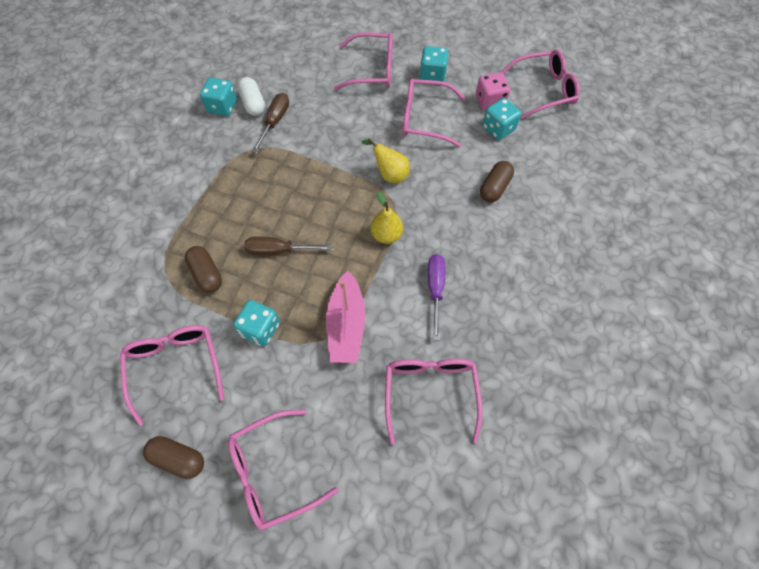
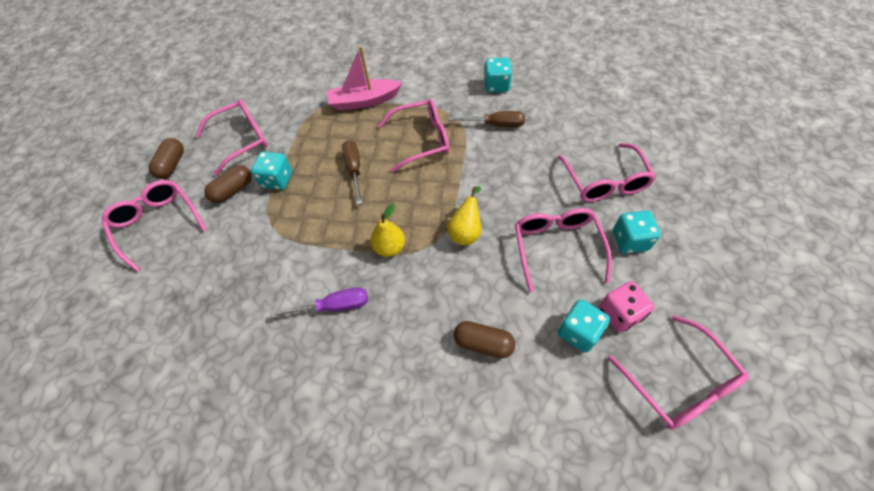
camera: 80 degrees right, 5 degrees down
brown capsule [185,246,222,293] -> brown capsule moved to [204,165,252,203]
white capsule [237,77,265,116] -> none
pink boat [326,271,365,363] -> pink boat moved to [327,46,402,111]
pink glasses [385,359,483,445] -> pink glasses moved to [378,99,449,172]

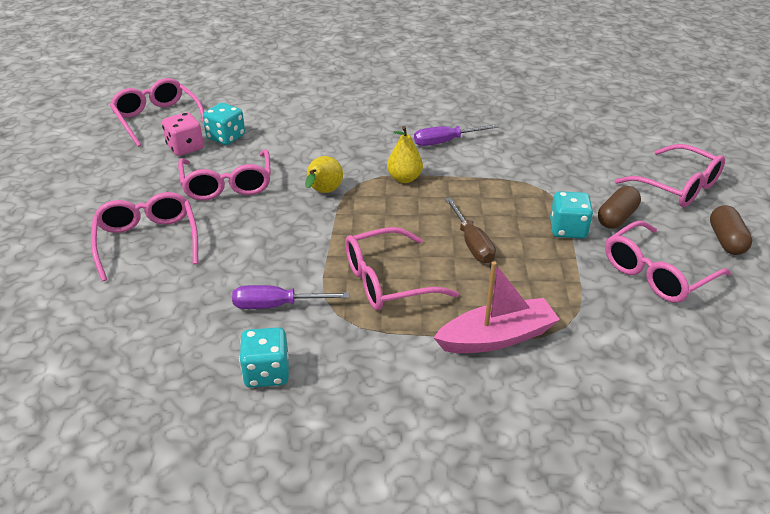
camera: 170 degrees right, 20 degrees down
brown screwdriver [448,111,525,127] -> purple screwdriver [232,285,350,309]
brown capsule [454,321,515,358] -> none
turquoise dice [613,210,661,254] -> none

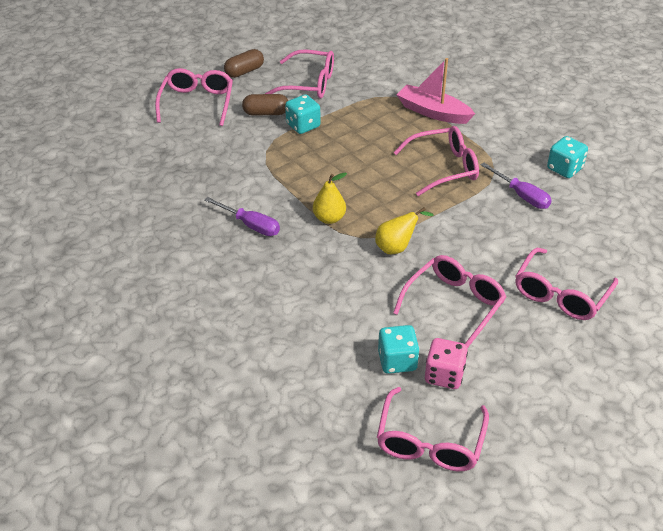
camera: 130 degrees left, 5 degrees up
pink glasses [345,227,459,310] -> pink glasses turned 45 degrees counterclockwise [393,126,479,196]
brown screwdriver [445,197,496,263] -> none

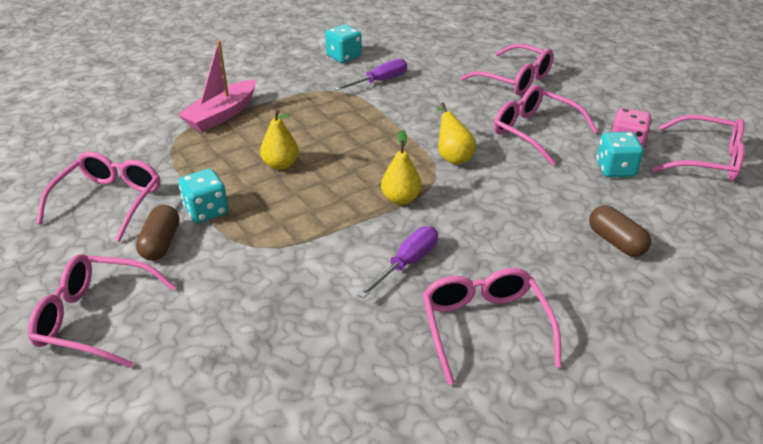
camera: 85 degrees left, 5 degrees down
brown capsule [224,49,264,78] -> brown capsule moved to [589,205,651,257]
pink glasses [393,126,479,196] -> pink glasses moved to [422,268,562,385]
none -> yellow pear [260,109,299,170]

